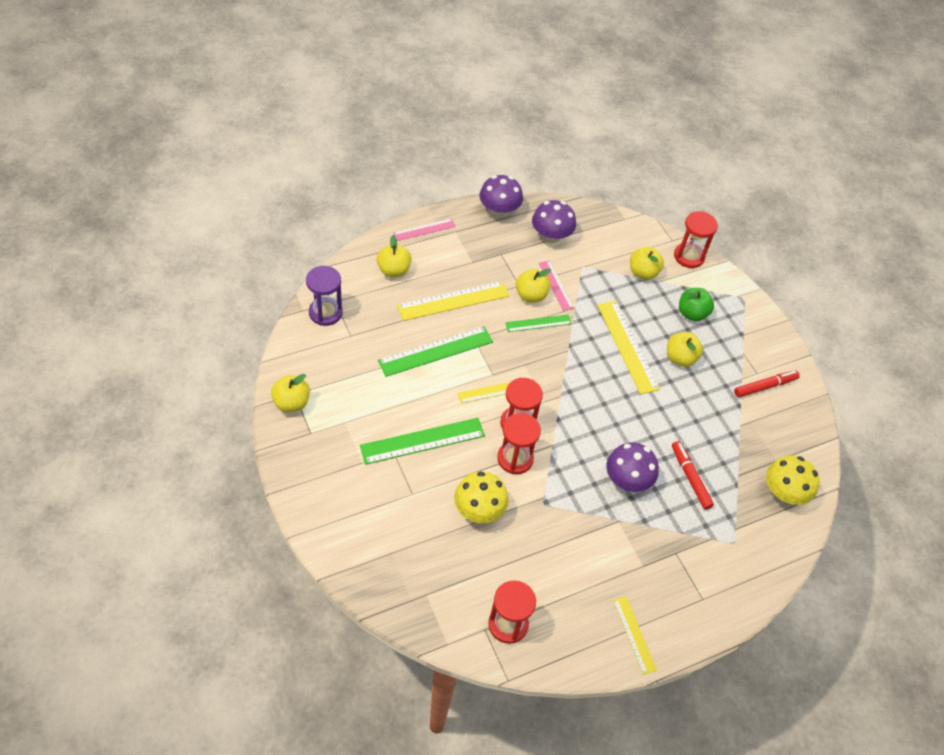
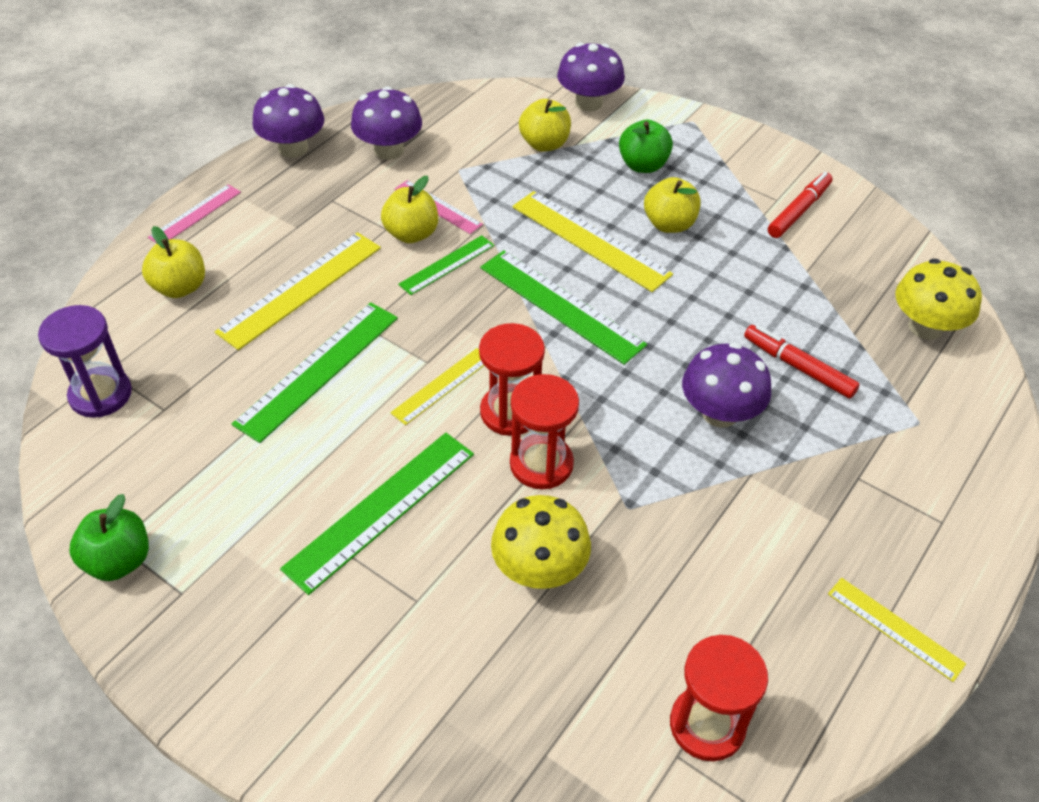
camera: 25 degrees left, 5 degrees down
yellow apple [271,374,310,412] -> green apple [69,494,149,581]
red hourglass [674,211,718,268] -> purple mushroom [557,42,625,111]
none -> green ruler [480,250,647,365]

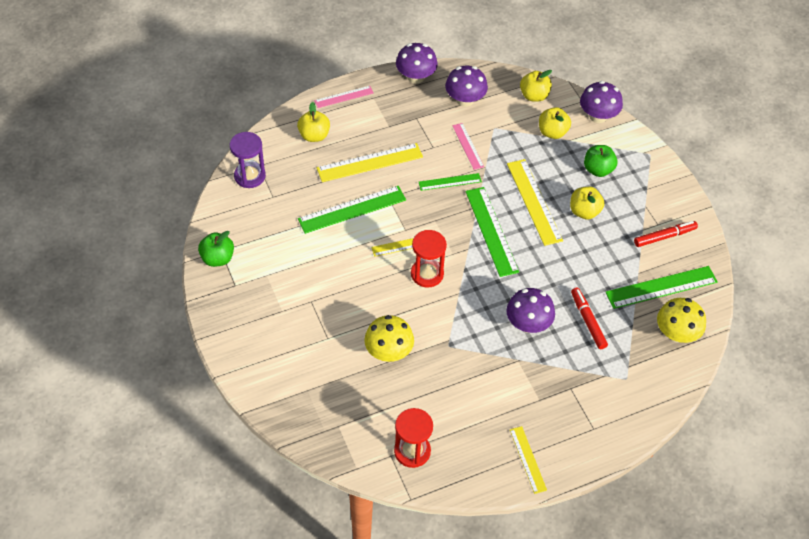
camera: 30 degrees right, 5 degrees up
green ruler [280,433,474,595] -> green ruler moved to [606,266,718,309]
yellow apple [381,176,438,243] -> yellow apple moved to [520,70,552,102]
red hourglass [510,374,579,489] -> none

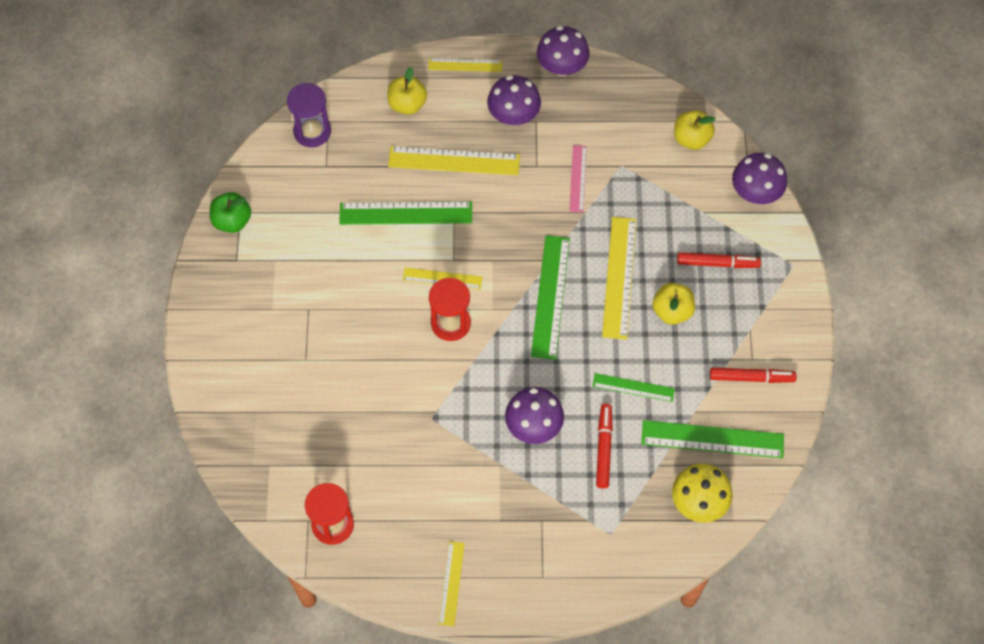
camera: 25 degrees right, 10 degrees up
pink ruler [314,86,374,108] -> yellow ruler [428,58,502,72]
yellow mushroom [364,315,414,362] -> none
green ruler [419,173,482,191] -> green ruler moved to [592,373,675,402]
purple mushroom [445,66,488,107] -> purple mushroom moved to [487,75,541,125]
yellow apple [539,107,571,139] -> none
green apple [584,145,617,177] -> red marker [677,252,761,268]

